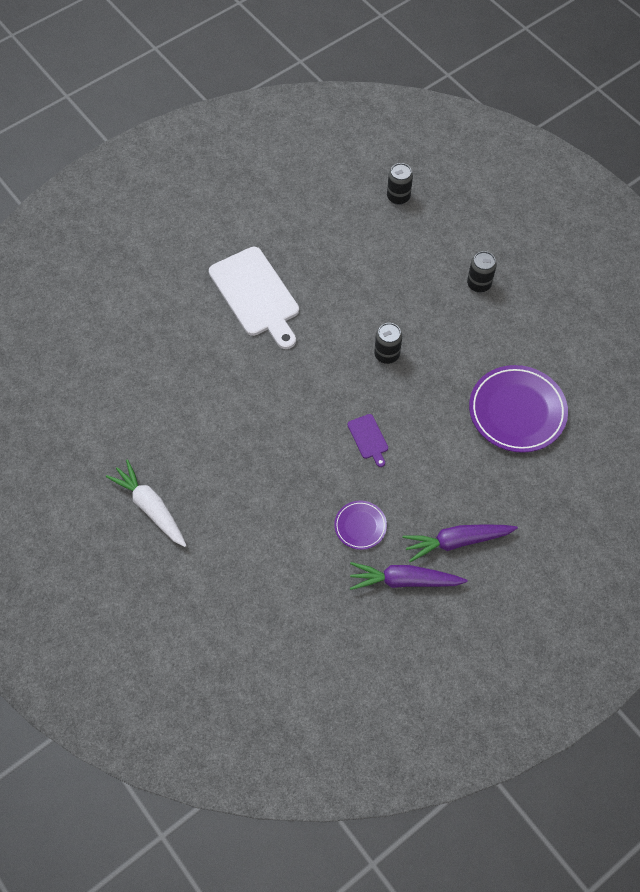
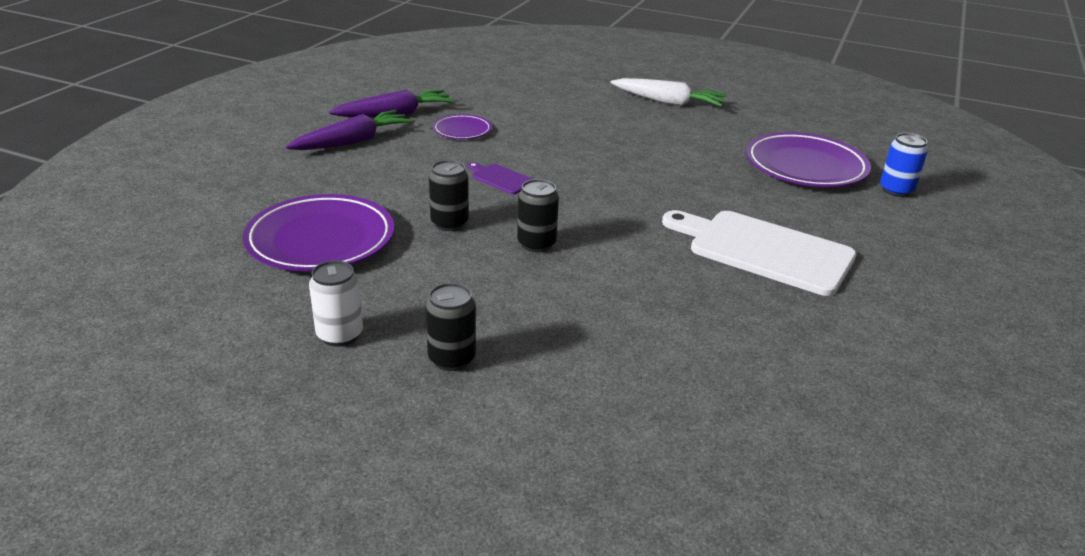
camera: 150 degrees right, 30 degrees down
black can [387,163,413,205] -> black can moved to [429,160,469,231]
none -> white can [309,260,363,347]
none -> purple plate [746,132,871,187]
none -> blue can [880,133,928,197]

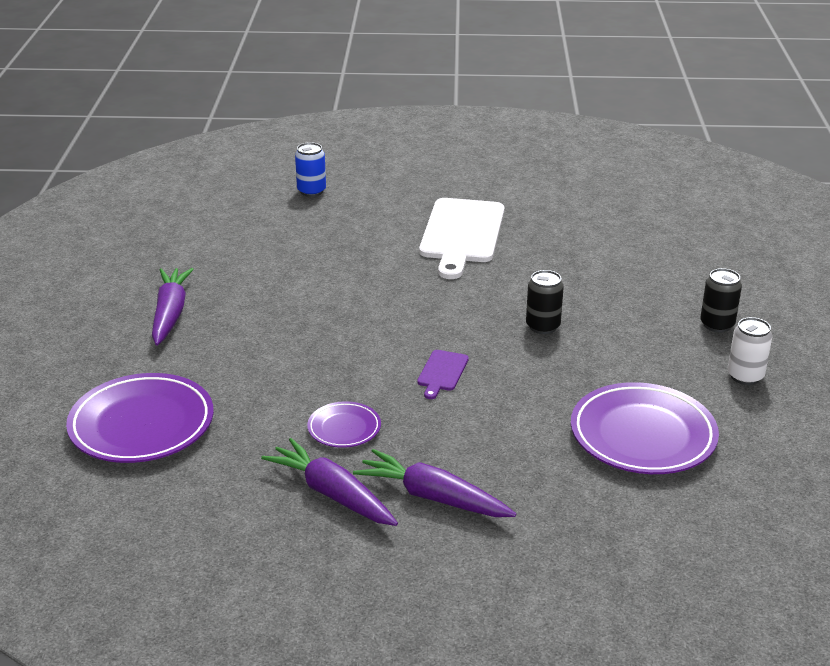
camera: 110 degrees left, 0 degrees up
black can [429,160,469,231] -> none
white carrot [610,78,727,107] -> purple carrot [152,268,194,346]
purple plate [746,132,871,187] -> purple plate moved to [66,373,214,463]

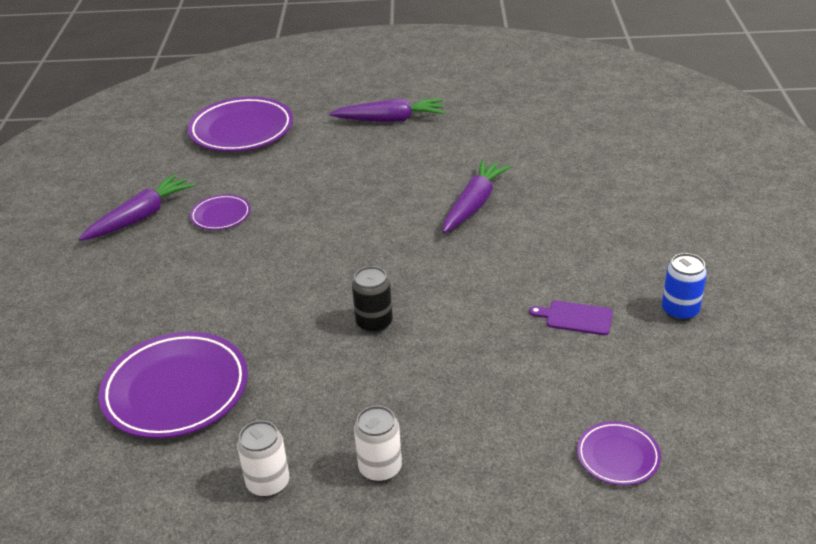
camera: 90 degrees right, 5 degrees up
blue can [295,142,326,197] -> blue can moved to [662,253,707,321]
purple carrot [353,449,516,517] -> purple carrot moved to [443,159,512,233]
purple cutting board [417,350,469,399] -> purple cutting board moved to [529,301,613,335]
white cutting board [419,198,505,279] -> none
black can [700,268,742,332] -> white can [354,406,402,482]
none -> purple plate [577,421,661,485]

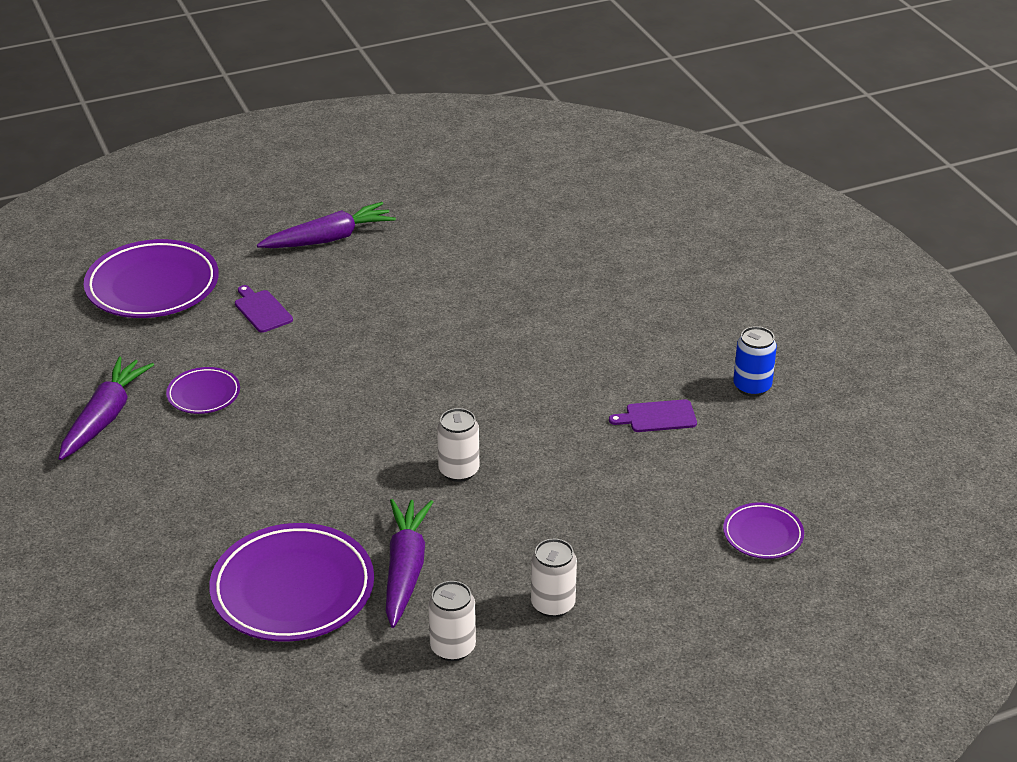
camera: 25 degrees left, 0 degrees up
black can [352,266,393,333] -> white can [437,408,479,482]
purple carrot [443,159,512,233] -> purple carrot moved to [386,499,433,628]
none -> purple cutting board [235,285,293,333]

